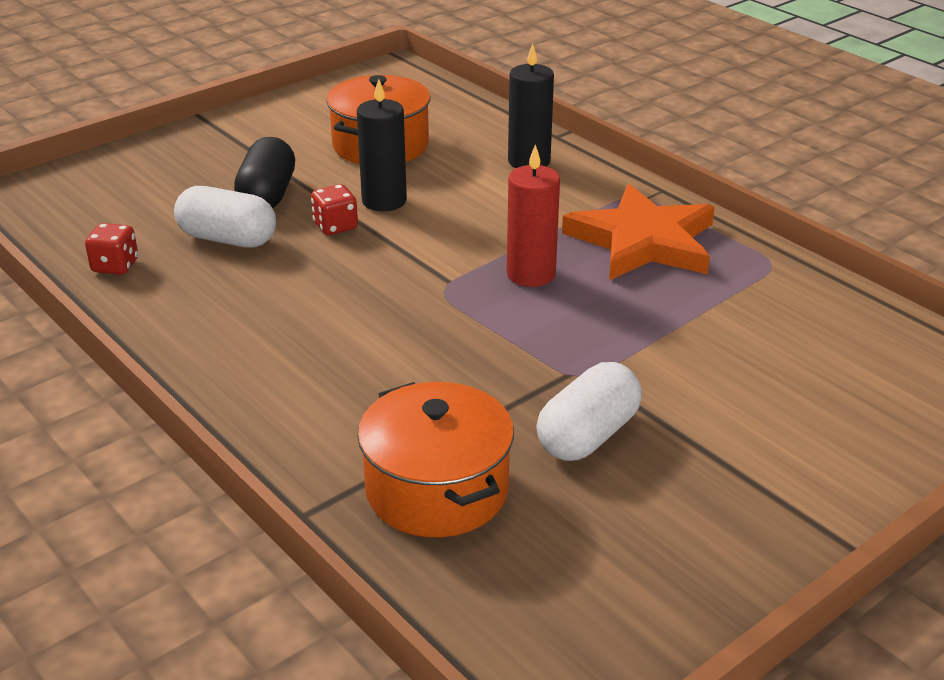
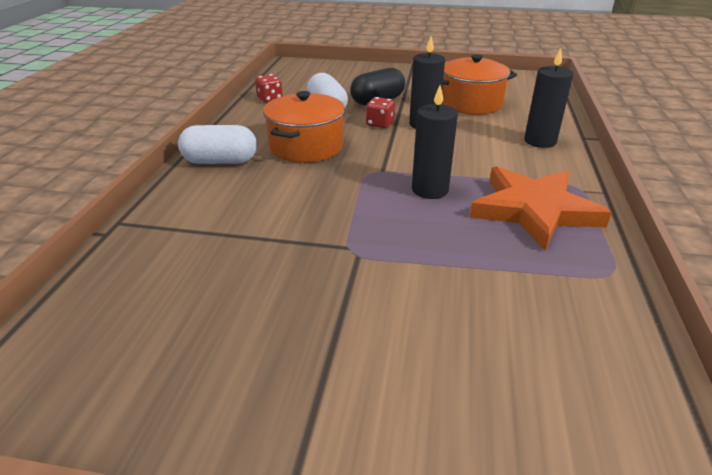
camera: 50 degrees right, 0 degrees up
orange pot [358,382,514,537] -> orange pot moved to [263,91,345,163]
red candle [507,145,560,287] -> black candle [412,85,458,199]
white capsule [536,362,642,461] -> white capsule moved to [178,125,257,164]

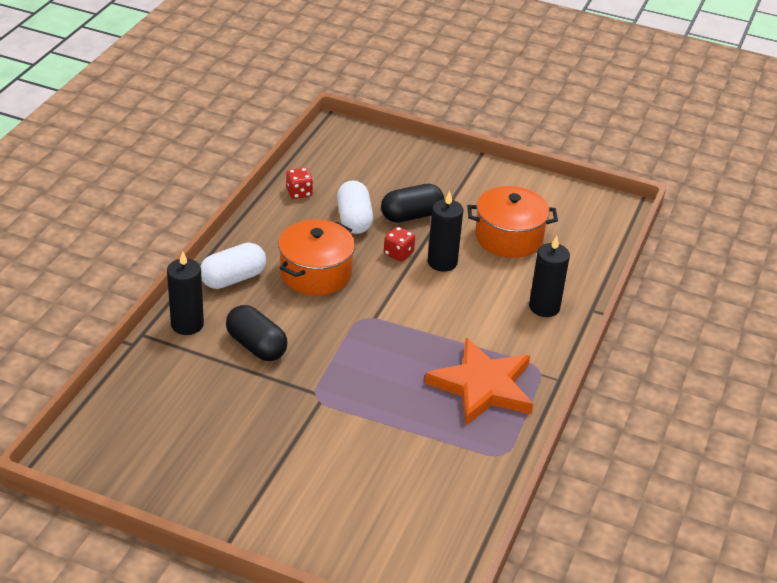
camera: 10 degrees right, 5 degrees up
white capsule [178,125,257,164] -> white capsule turned 45 degrees counterclockwise [200,243,266,289]
black candle [412,85,458,199] -> black candle moved to [167,251,204,335]
none -> black capsule [226,305,288,361]

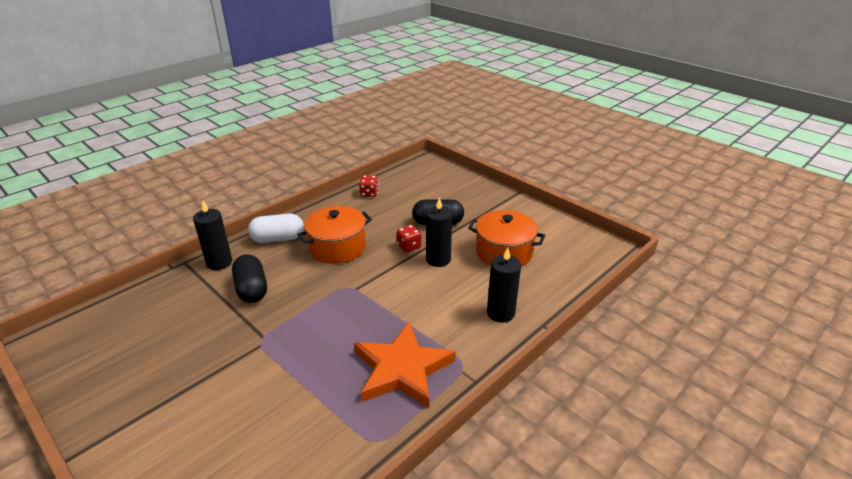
camera: 25 degrees right, 5 degrees down
white capsule [337,180,373,234] -> none

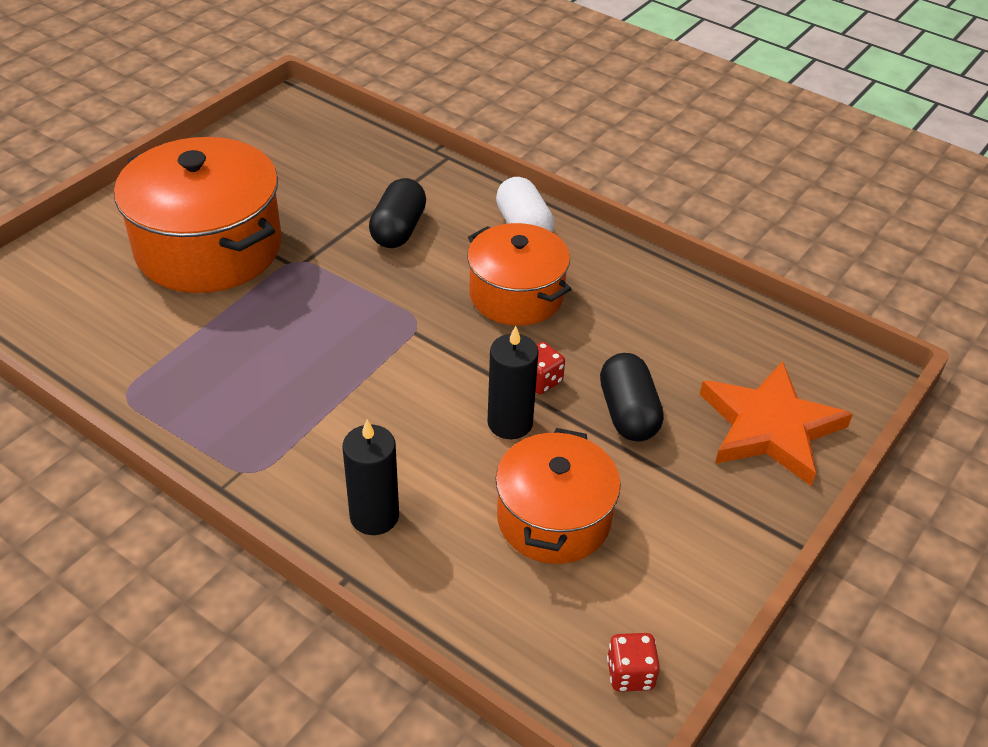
camera: 80 degrees right, 10 degrees up
black candle [193,201,232,270] -> none
black capsule [232,254,267,303] -> black capsule turned 45 degrees counterclockwise [369,178,426,248]
orange star [354,322,456,408] -> orange star moved to [700,361,853,486]
red dice [359,175,379,197] -> red dice moved to [607,633,660,692]
none -> orange pot [114,137,282,293]

